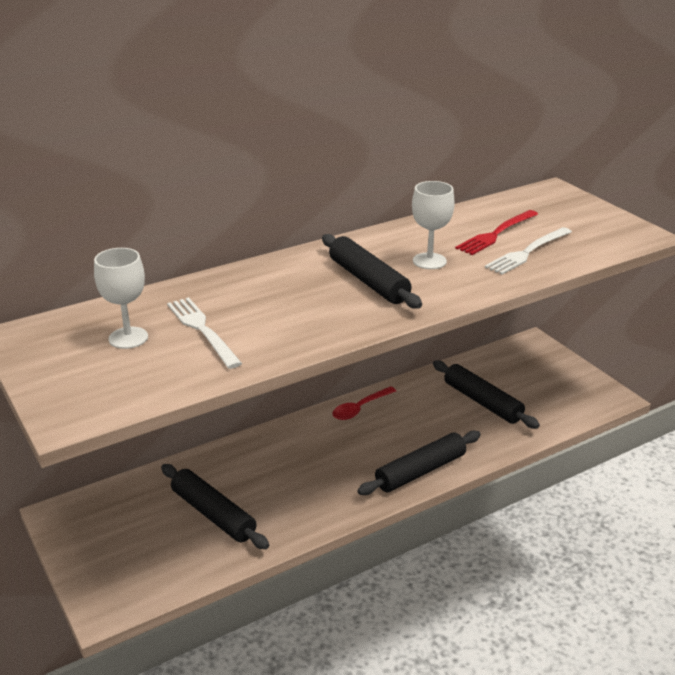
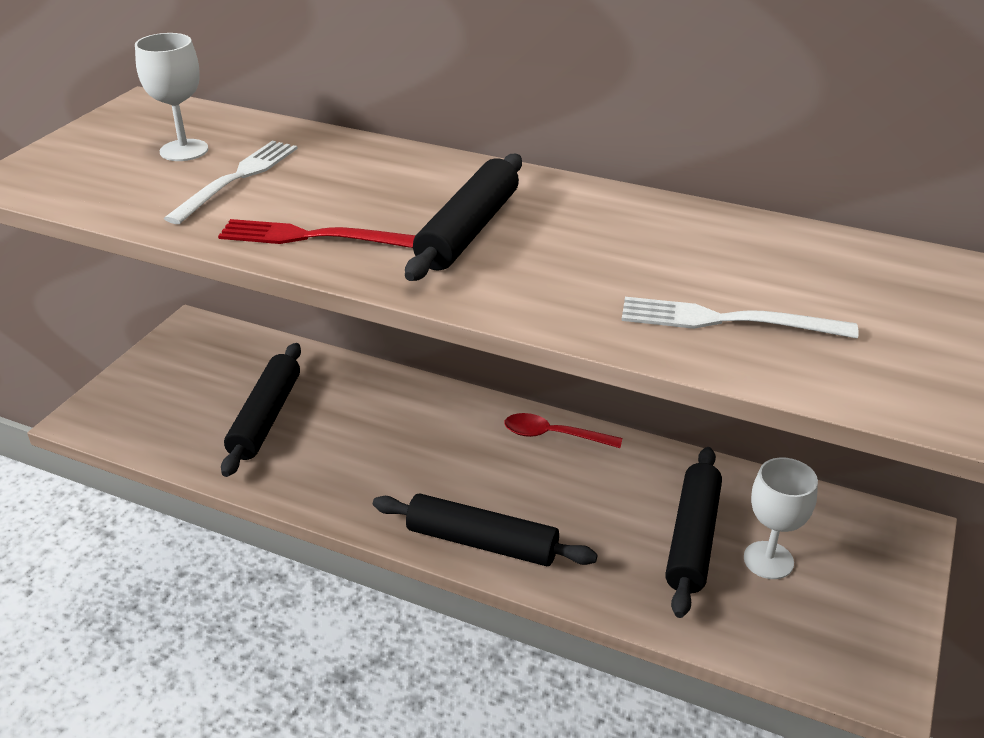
camera: 55 degrees right, 5 degrees up
white goblet [412,181,455,269] -> white goblet moved to [744,457,818,579]
red fork [455,210,538,255] -> red fork moved to [218,219,416,248]

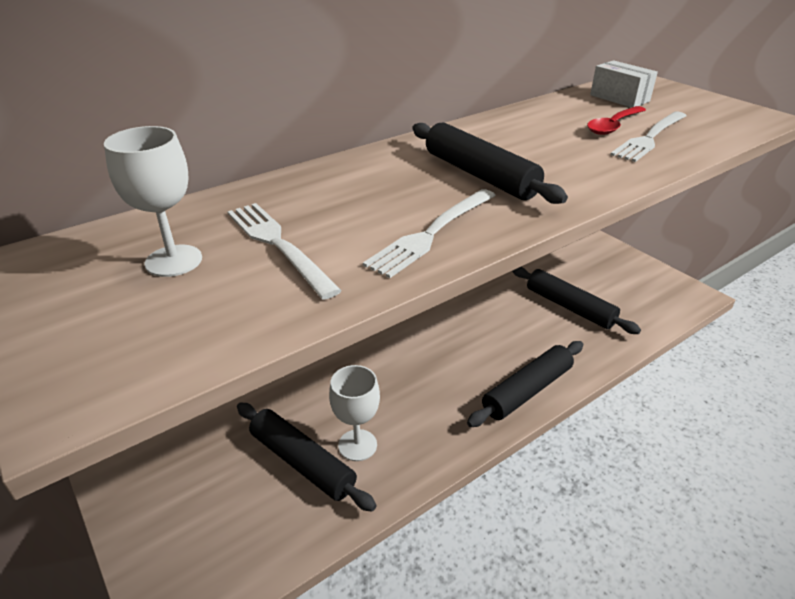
camera: 60 degrees left, 0 degrees up
red fork [218,219,416,248] -> white fork [363,189,496,278]
red spoon [504,413,622,448] -> red spoon moved to [587,106,646,135]
white goblet [744,457,818,579] -> white goblet moved to [329,365,380,461]
none -> white box [590,60,658,108]

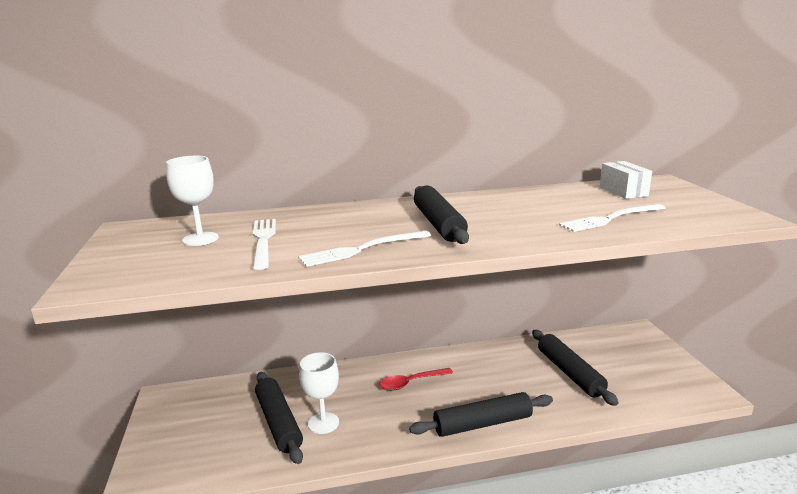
camera: 25 degrees right, 15 degrees down
red spoon [587,106,646,135] -> red spoon moved to [379,368,453,391]

